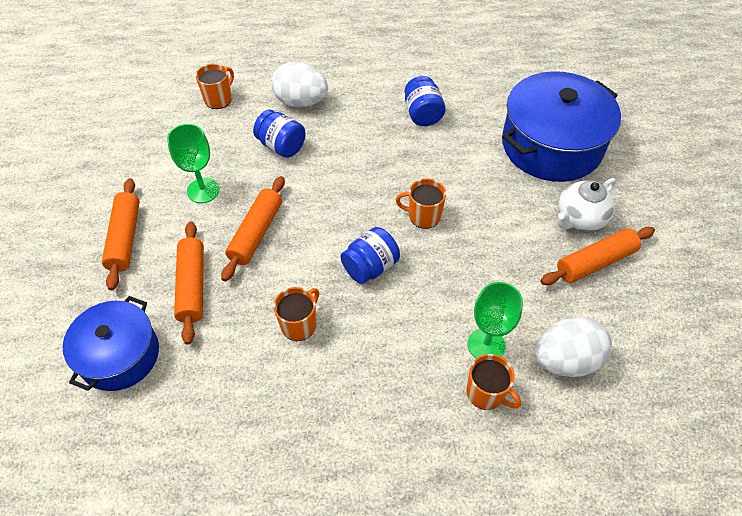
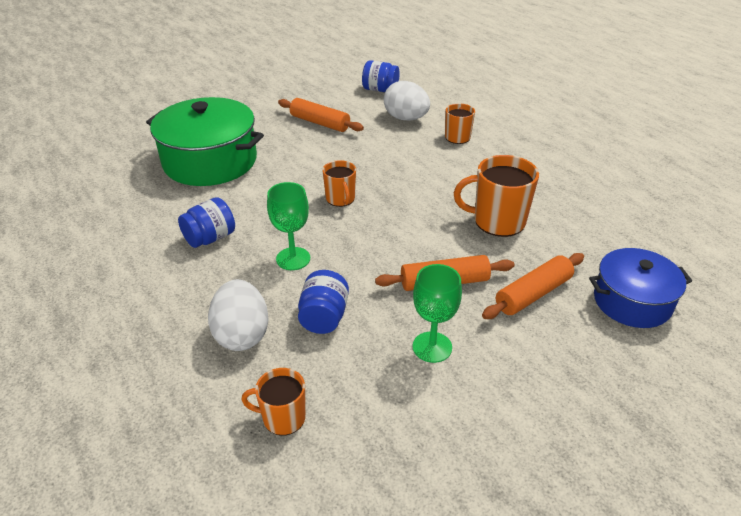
camera: 120 degrees left, 15 degrees down
orange rolling pin [102,178,140,290] -> none
orange mug [274,287,319,341] -> orange mug [454,155,539,237], size x1.67
blue jar [341,227,400,284] -> blue jar moved to [362,60,399,92]
green goblet [468,282,523,358] -> green goblet moved to [267,182,310,270]
blue pot [502,71,621,182] -> green pot [146,97,264,186]
white teapot [558,178,616,231] -> none

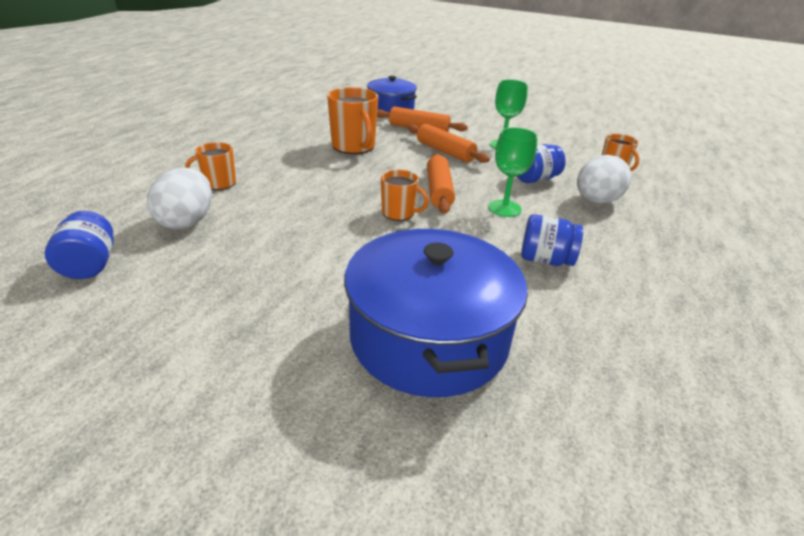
camera: 125 degrees left, 5 degrees down
green pot [146,97,264,186] -> blue pot [344,229,528,397]
orange rolling pin [278,98,364,132] -> orange rolling pin moved to [427,153,455,214]
orange mug [322,160,356,207] -> orange mug turned 75 degrees clockwise [381,170,429,221]

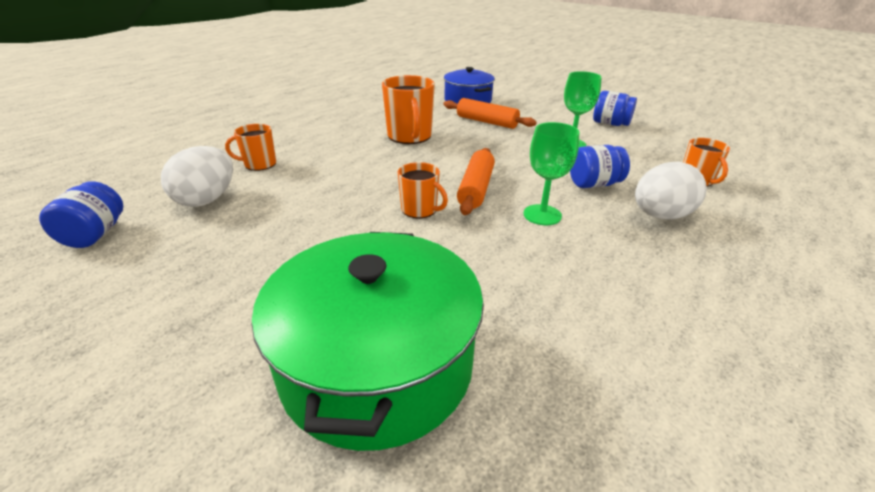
camera: 15 degrees right, 0 degrees up
blue pot [344,229,528,397] -> green pot [252,232,484,451]
orange rolling pin [408,124,490,163] -> none
blue jar [521,214,583,266] -> blue jar moved to [593,91,637,126]

